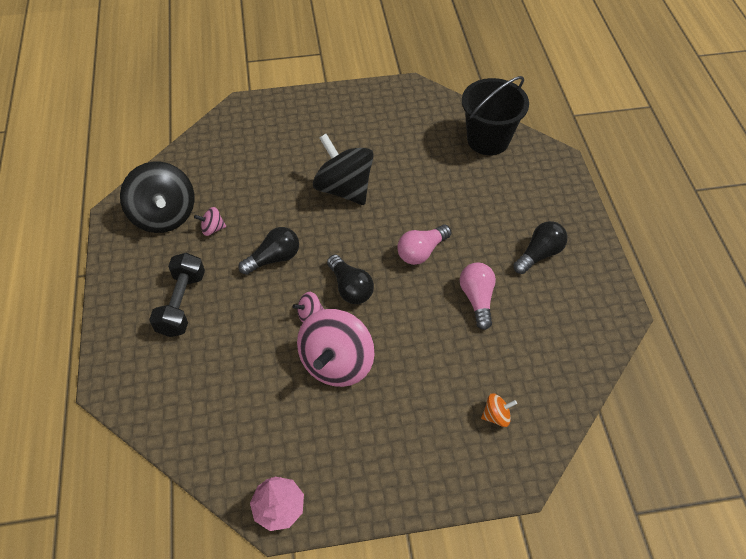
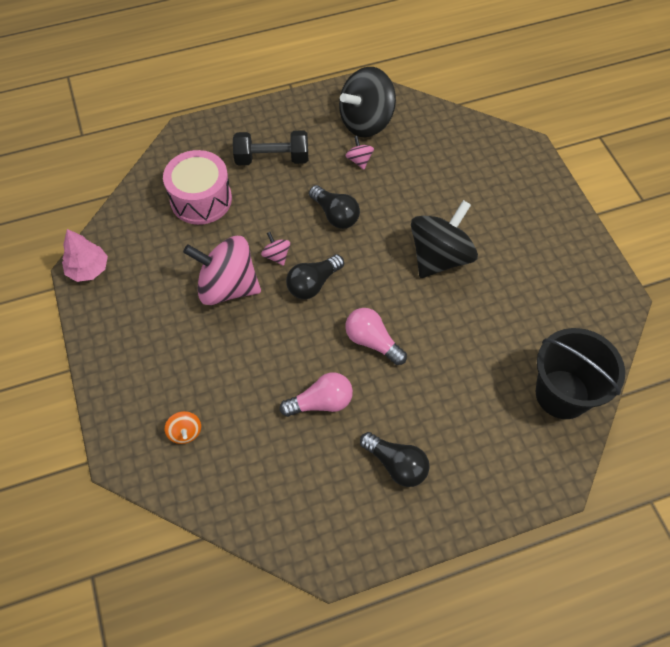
camera: 80 degrees right, 5 degrees up
none -> pink drum [163,150,232,225]

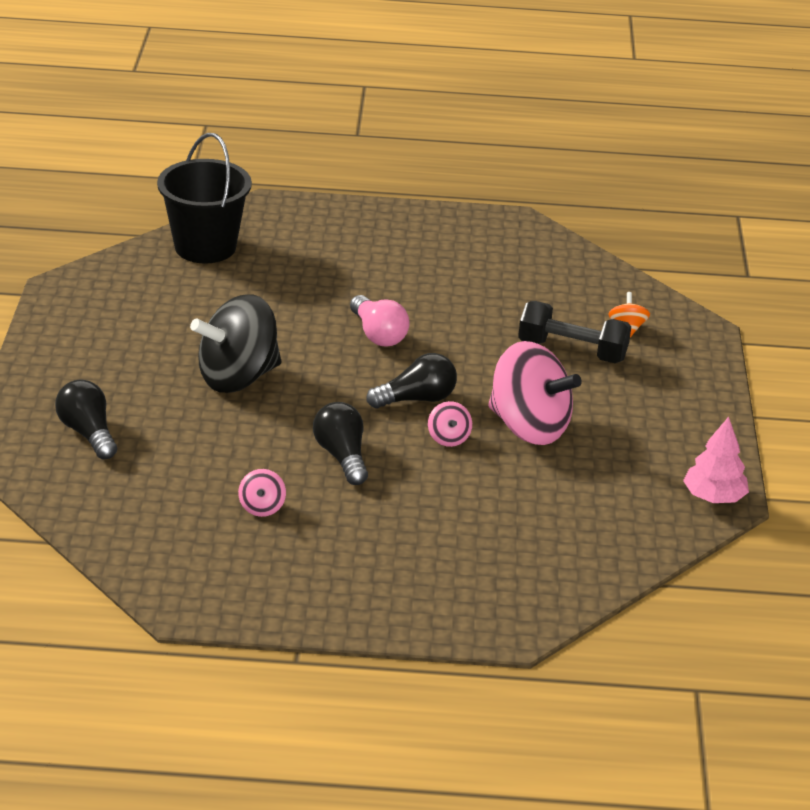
camera: 160 degrees left, 25 degrees down
pink drum [163,150,232,225] -> none
black dumbbell [233,130,308,165] -> black dumbbell moved to [518,301,631,363]
pink light bulb [280,372,353,417] -> none
black spinning top [339,67,396,137] -> none
black light bulb [360,432,429,487] -> black light bulb moved to [55,380,117,460]

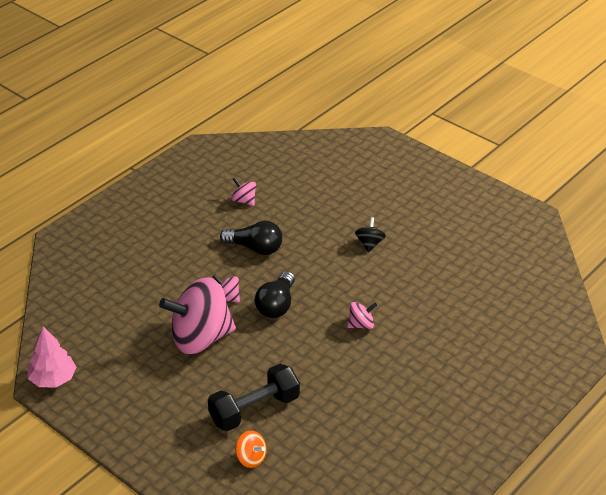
camera: 130 degrees right, 5 degrees up
black light bulb [55,380,117,460] -> none
black bucket [157,133,252,264] -> none
black spinning top [190,294,281,393] -> black spinning top [355,217,386,252], size x0.42
pink light bulb [350,295,410,346] -> pink spinning top [347,302,377,329]

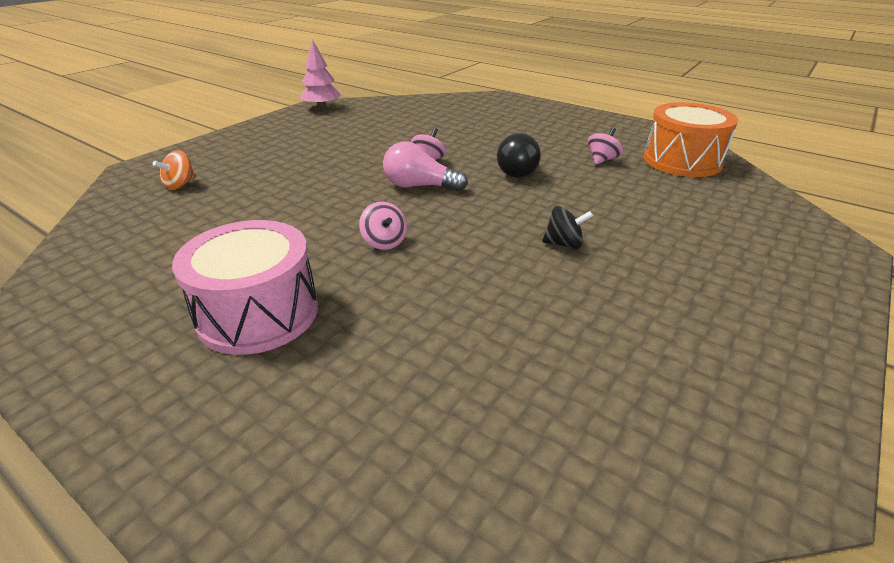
camera: 85 degrees right, 5 degrees down
pink spinning top [159,277,236,354] -> none
black dumbbell [208,364,300,431] -> none
black light bulb [255,271,295,318] -> pink light bulb [383,141,468,191]
none -> pink drum [172,220,318,355]
none -> orange drum [644,102,738,177]

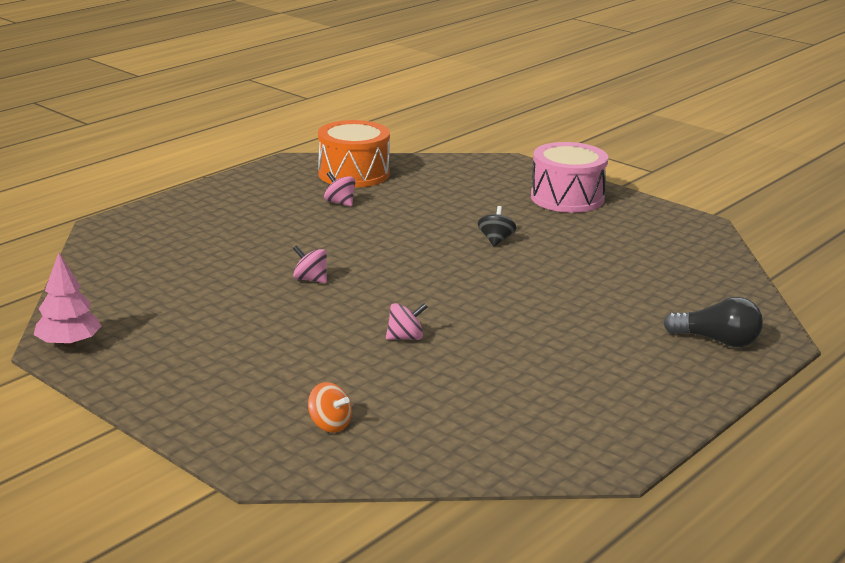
camera: 85 degrees left, 10 degrees down
pink drum [172,220,318,355] -> pink drum moved to [531,142,608,213]
pink spinning top [359,202,407,250] -> pink spinning top moved to [386,303,427,340]
pink light bulb [383,141,468,191] -> none
black light bulb [497,133,541,178] -> black light bulb moved to [663,297,763,347]

